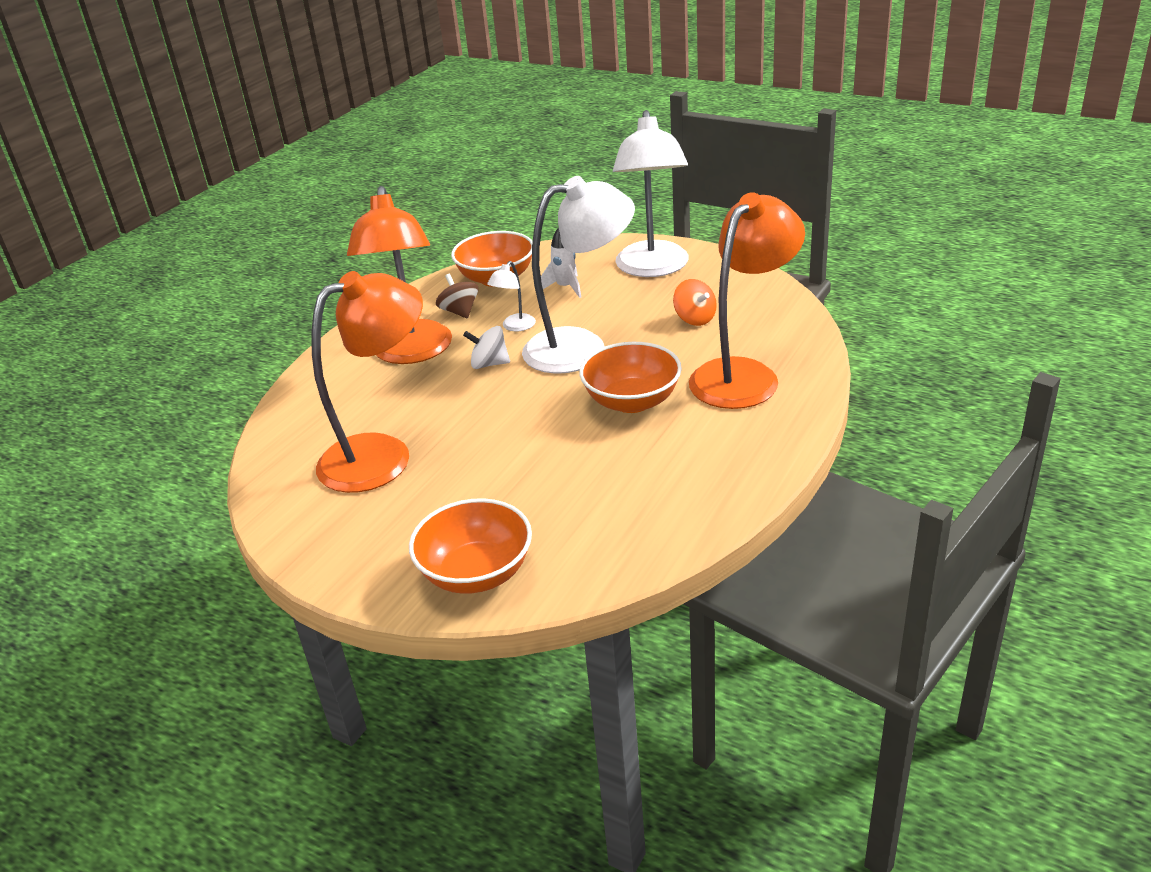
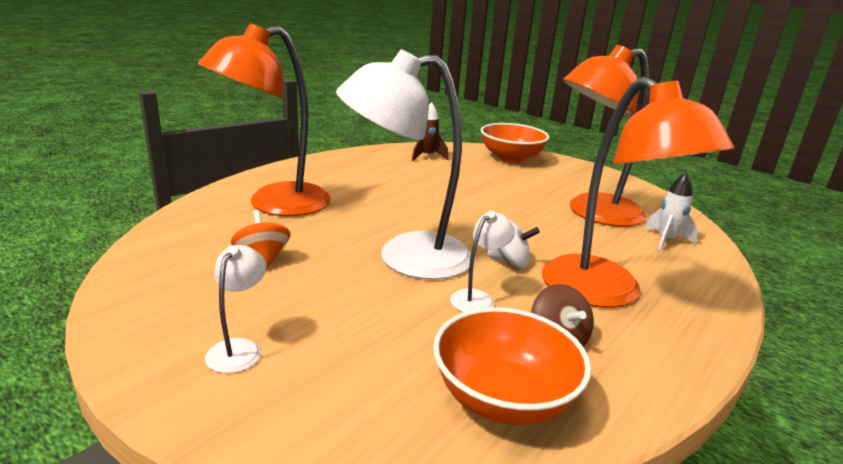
camera: 175 degrees left, 10 degrees down
orange lamp [347,186,452,364] -> orange lamp turned 150 degrees clockwise [542,77,734,308]
white rocket [541,227,581,298] -> white rocket moved to [645,172,698,251]
orange bowl [579,342,682,413] -> none
white lamp [613,110,689,277] -> white lamp [205,245,266,373], size x0.42
none -> brown rocket [412,102,448,161]

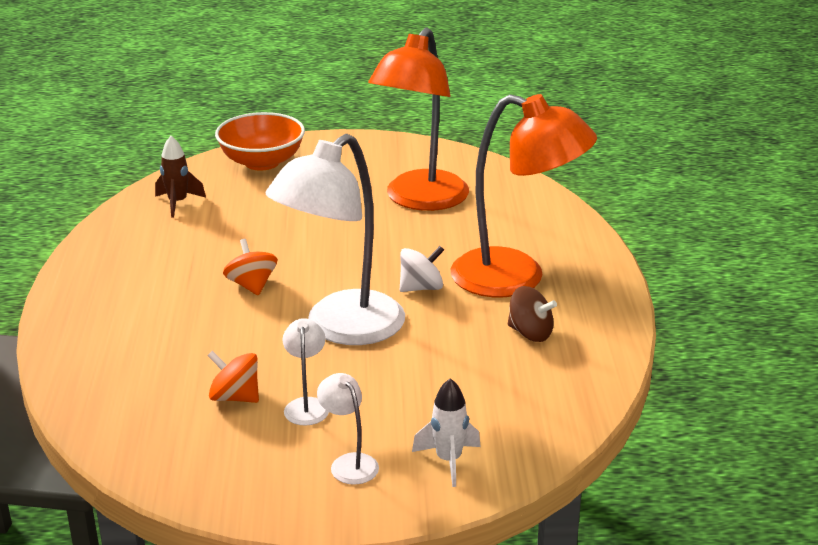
camera: 40 degrees left, 5 degrees up
orange lamp [198,23,331,216] -> none
orange bowl [433,307,591,425] -> none
white lamp [450,211,515,312] -> white lamp moved to [282,318,329,425]
white rocket [645,172,698,251] -> white rocket moved to [412,378,481,487]
none -> orange spinning top [223,239,277,296]

